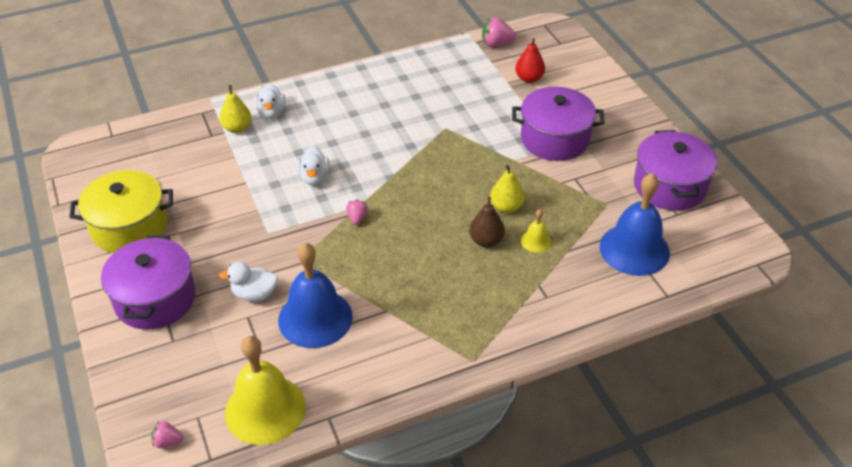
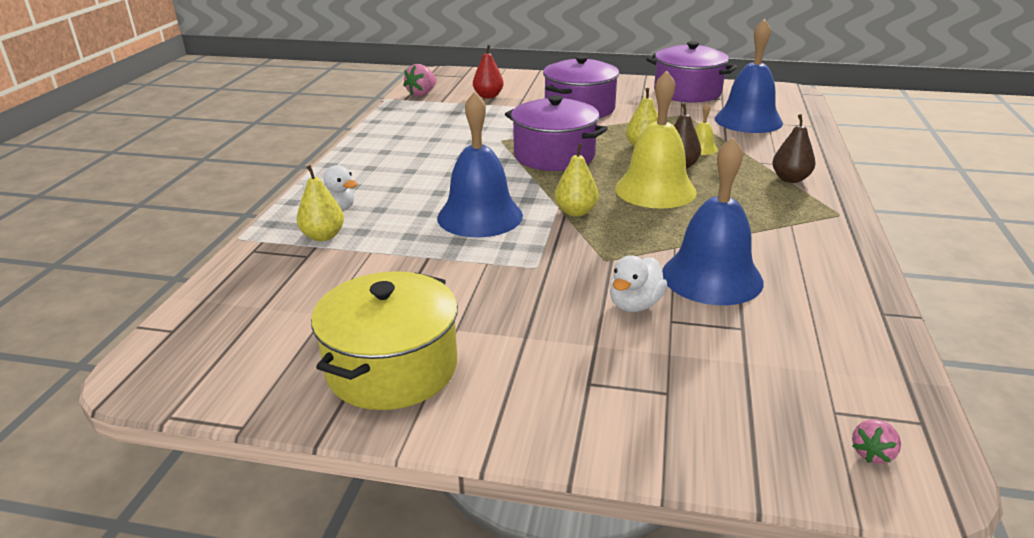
camera: 55 degrees left, 15 degrees down
purple pot [101,235,196,330] -> purple pot moved to [505,95,608,171]
yellow bell [225,336,306,445] -> yellow bell moved to [615,71,697,209]
white duck [297,146,330,185] -> blue bell [437,91,523,238]
pink strawberry [346,200,368,225] -> yellow pear [555,143,599,217]
none -> brown pear [772,114,815,183]

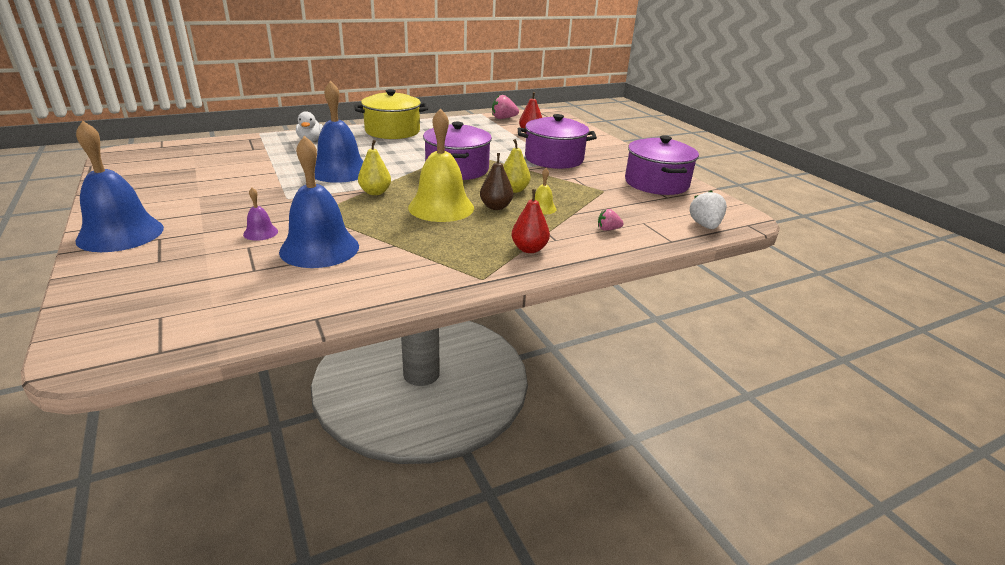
camera: 50 degrees right, 0 degrees up
yellow pear [297,165,344,241] -> none
yellow pot [311,271,458,410] -> yellow pot moved to [354,89,428,139]
white duck [610,255,667,312] -> purple bell [243,187,278,241]
blue bell [715,19,783,133] -> blue bell moved to [75,121,164,252]
brown pear [772,114,815,183] -> red pear [512,189,550,253]
pink strawberry [852,419,901,464] -> pink strawberry moved to [598,209,624,231]
none -> white strawberry [689,190,727,229]

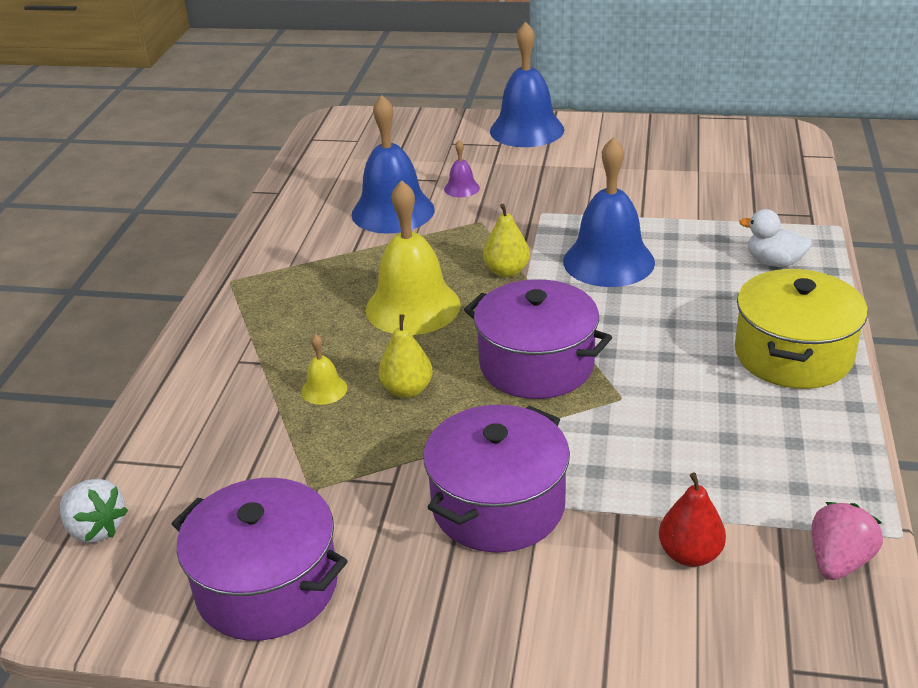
camera: 130 degrees right, 5 degrees up
brown pear [480,153,513,210] -> none
red pear [512,189,550,253] -> none
pink strawberry [598,209,624,231] -> none

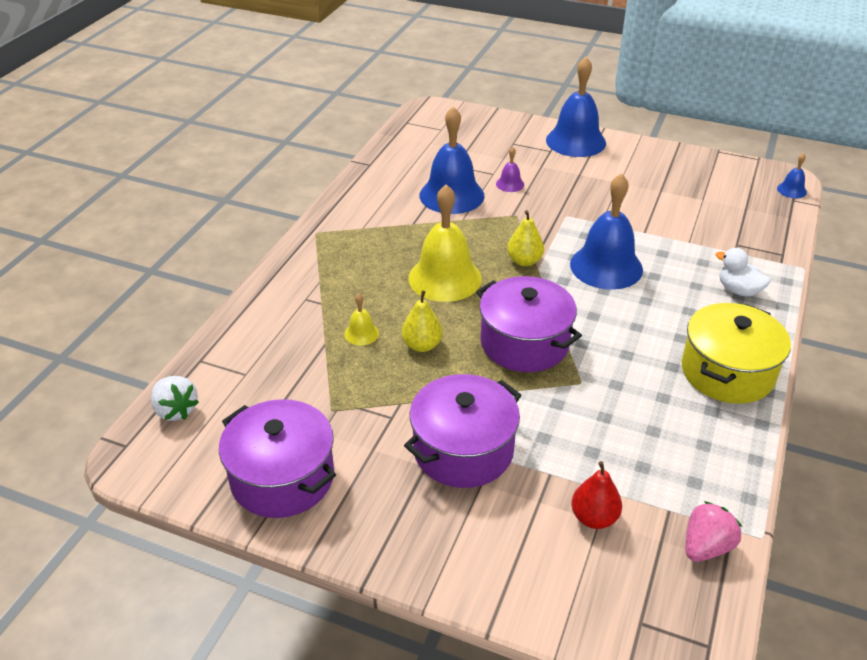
camera: 10 degrees right, 5 degrees up
none -> blue bell [777,153,807,198]

